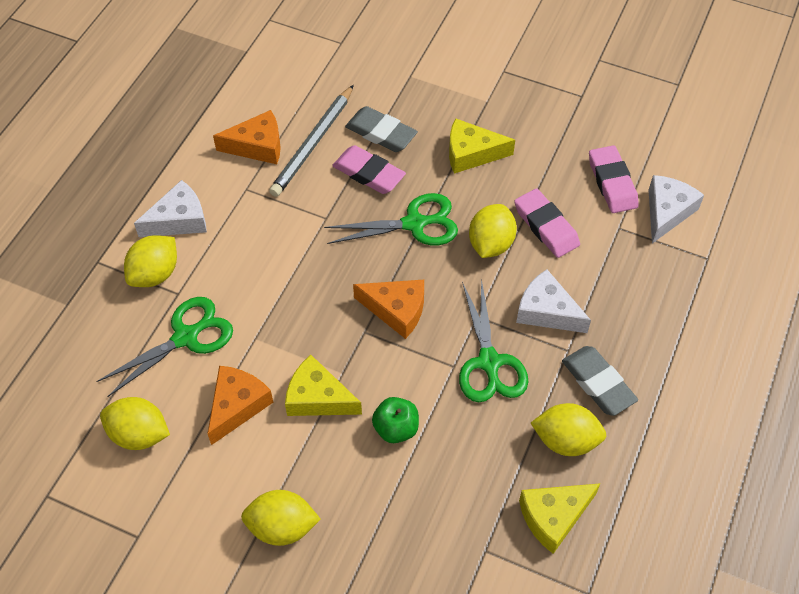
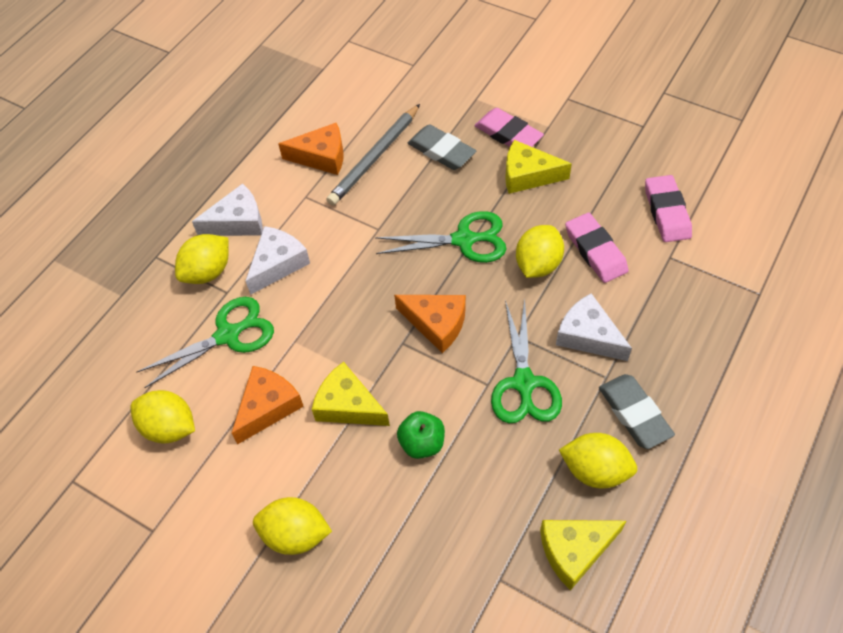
camera: 10 degrees right, 0 degrees up
pink eraser [332,145,406,194] -> pink eraser moved to [474,108,544,147]
white cheese [649,175,704,243] -> white cheese moved to [246,226,310,295]

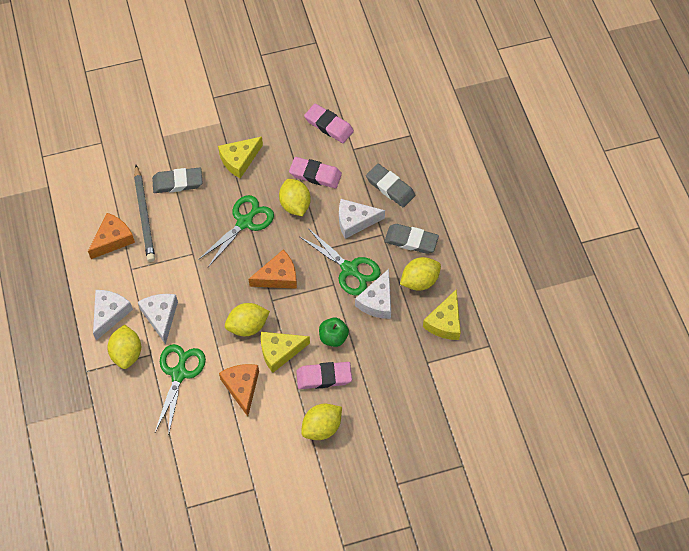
camera: 50 degrees left, 5 degrees up
yellow lemon [130,390,195,443] -> yellow lemon moved to [225,303,270,336]
pink eraser [474,108,544,147] -> pink eraser moved to [296,362,352,389]
none -> white cheese [355,269,391,319]
none -> grey eraser [366,164,415,207]

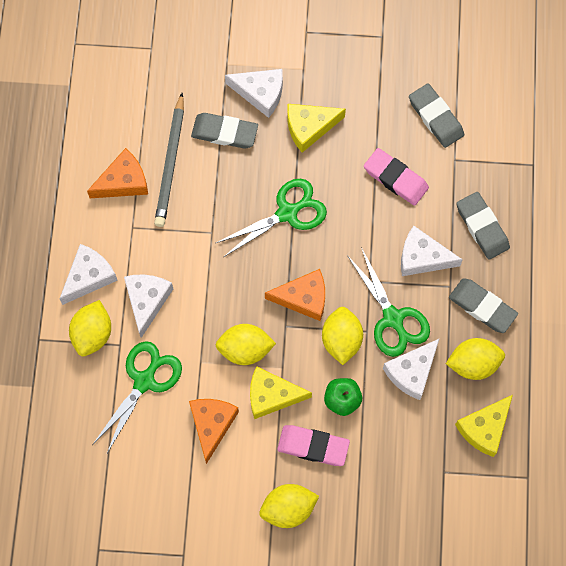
camera: 20 degrees right, 10 degrees up
yellow lemon [279,179,311,216] -> yellow lemon moved to [322,307,363,365]
pink eraser [304,103,354,143] -> grey eraser [409,84,464,148]
none -> white cheese [225,69,283,118]

